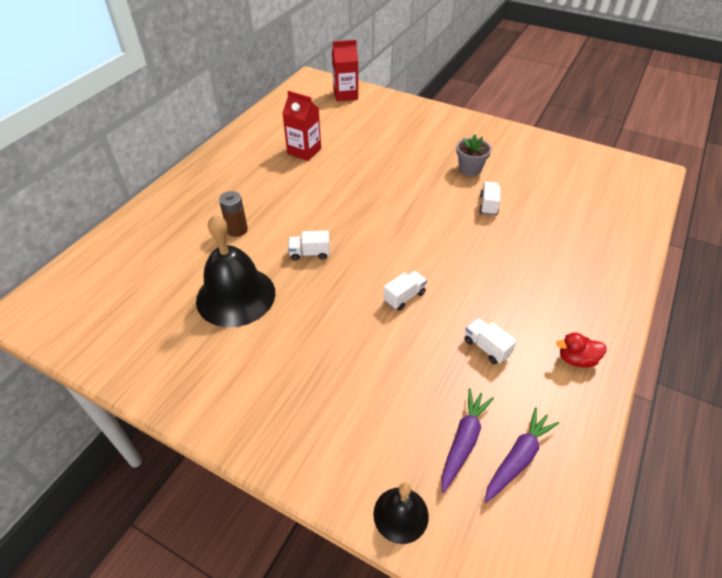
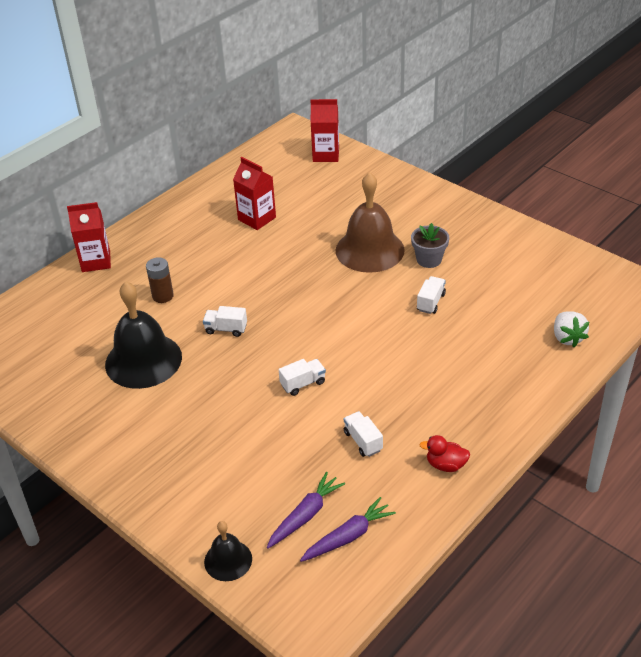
camera: 15 degrees right, 5 degrees down
none -> red carton [67,202,111,272]
none -> brown bell [335,172,405,273]
none -> white strawberry [554,311,589,347]

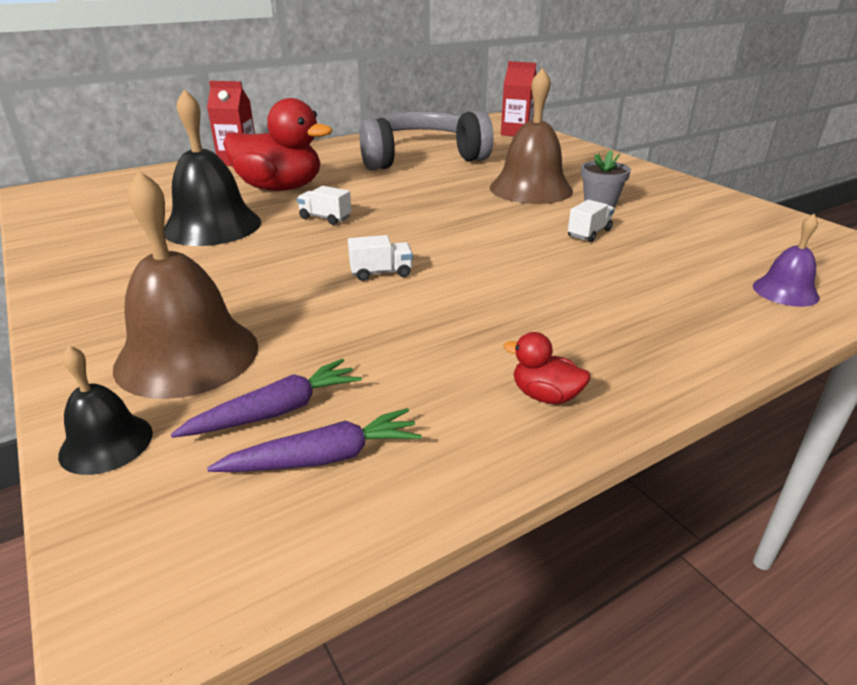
camera: 15 degrees right, 10 degrees down
brown battery [146,257,174,303] -> red duck [223,98,333,191]
red carton [233,157,276,230] -> grey headphones [360,111,494,170]
white truck [344,411,383,457] -> none
white strawberry [554,311,589,347] -> purple bell [753,214,820,307]
none -> brown bell [113,170,258,399]

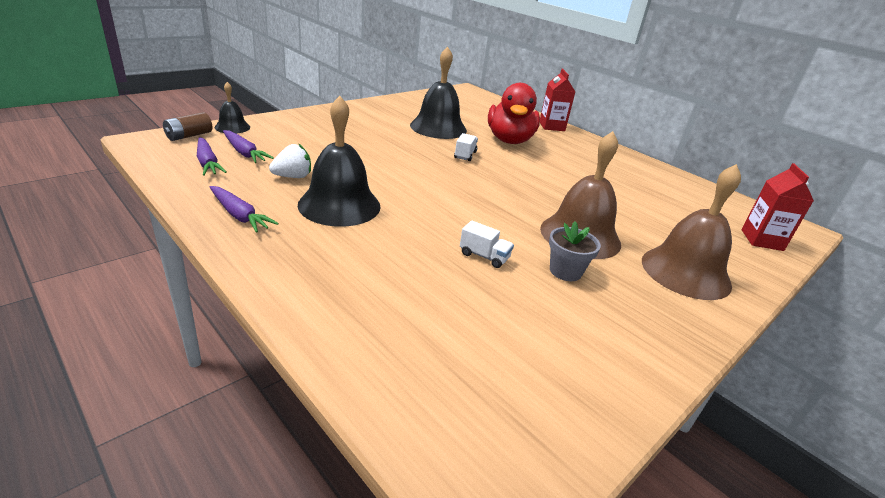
camera: 75 degrees right, 0 degrees up
brown bell [113,170,258,399] -> brown bell moved to [642,164,741,300]
white truck [348,235,413,281] -> none
grey headphones [360,111,494,170] -> none
red duck [504,332,591,404] -> purple carrot [210,186,279,233]
purple bell [753,214,820,307] -> none
none -> brown battery [163,112,212,141]
none -> white strawberry [269,143,311,178]
none -> black bell [298,96,381,227]

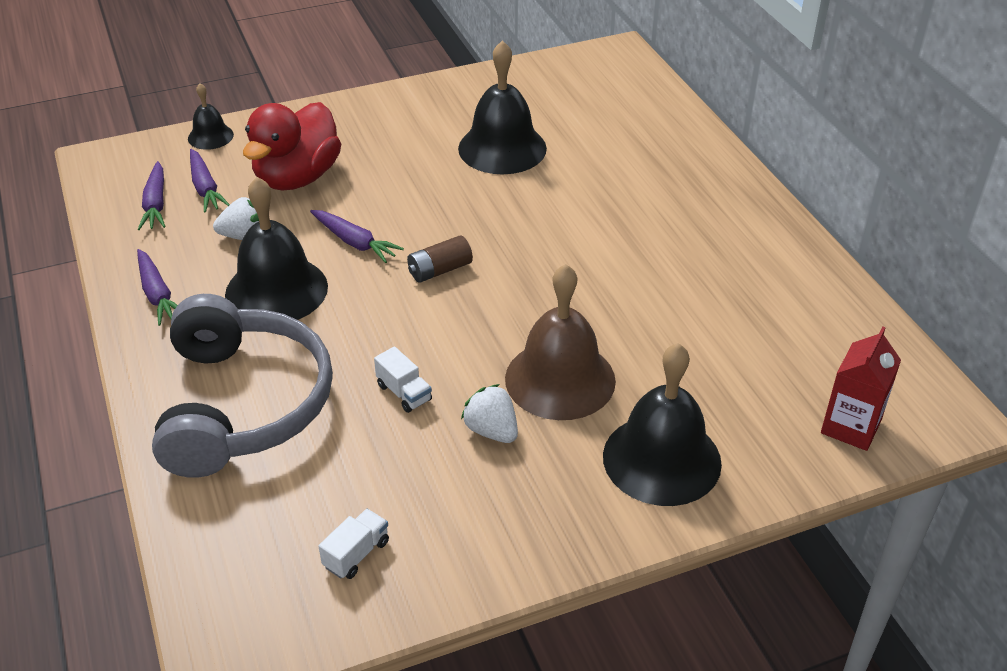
camera: 25 degrees right, 10 degrees up
brown battery [163,112,212,141] -> brown battery moved to [407,235,473,283]
white truck [454,133,478,161] -> white truck moved to [319,509,389,579]
red duck [488,83,540,144] -> red duck moved to [243,102,341,191]
red carton [540,69,575,131] -> none
grey flower pot [549,221,601,281] -> white strawberry [461,384,518,443]
brown bell [642,164,741,300] -> black bell [603,343,722,506]
none -> grey headphones [152,294,333,478]
none -> purple carrot [310,210,404,263]

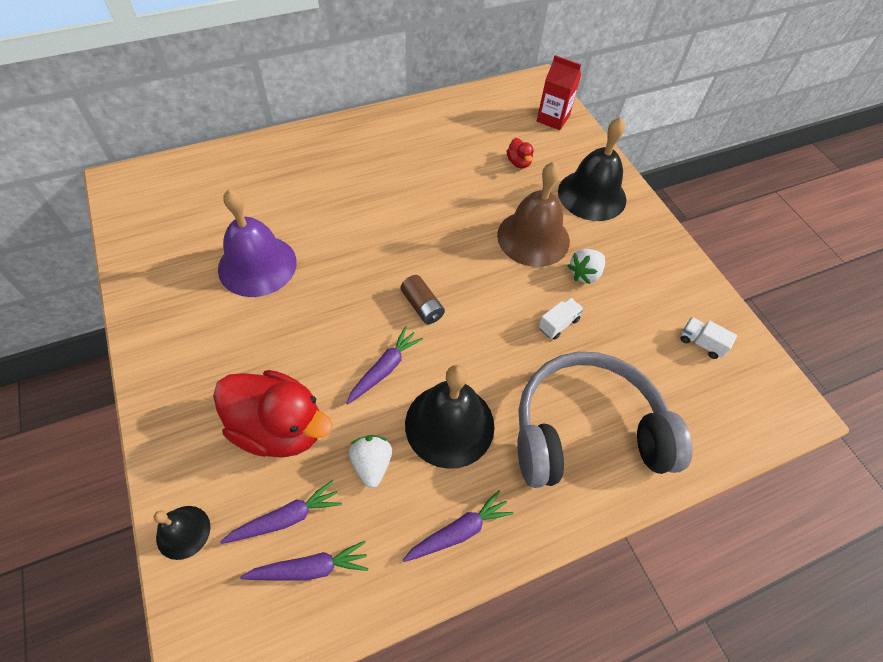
camera: 95 degrees left, 15 degrees up
black bell [458,40,547,174] -> purple bell [218,189,297,297]
none -> red duck [507,138,533,168]

